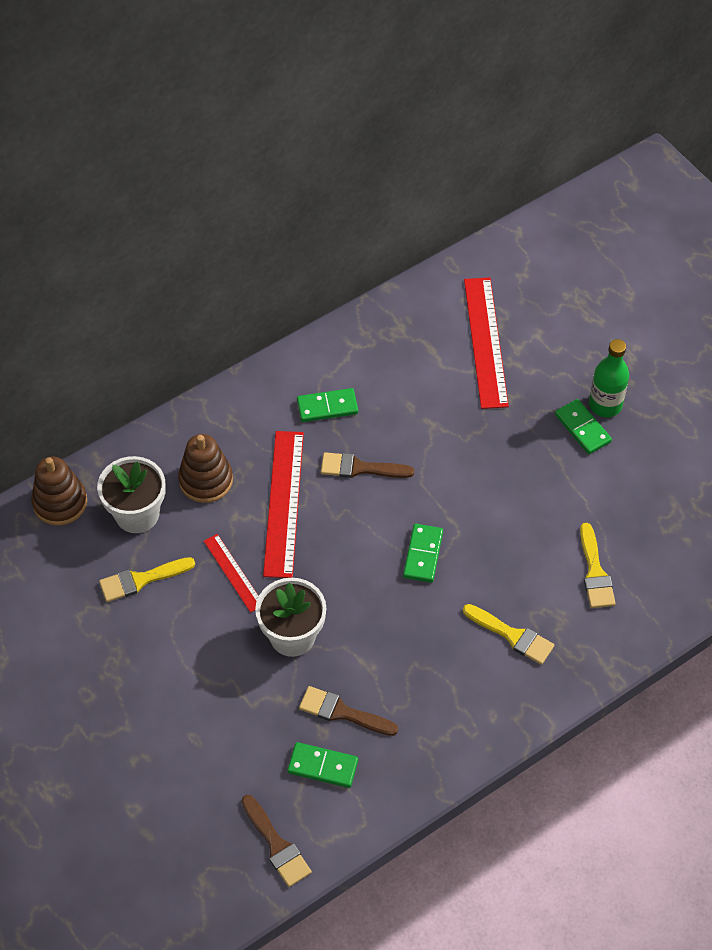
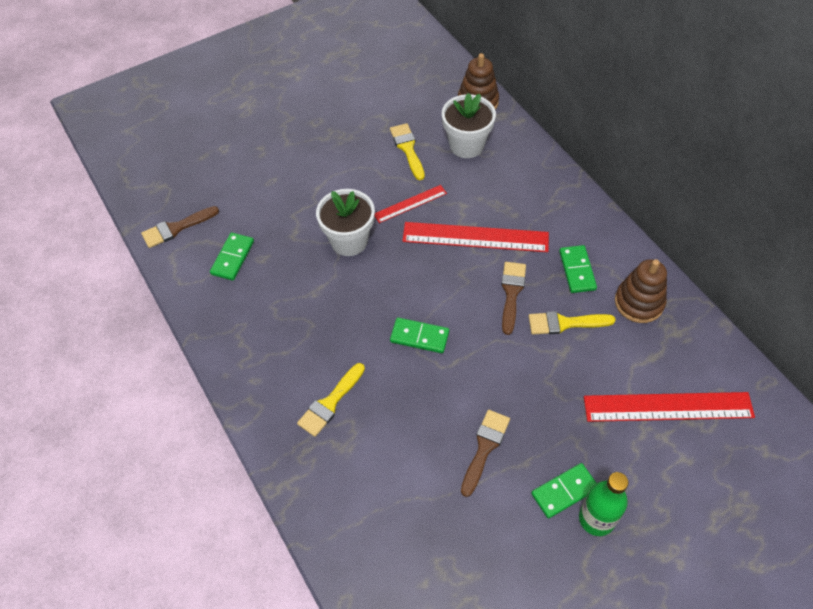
camera: 95 degrees right, 0 degrees up
brown stacking toy [178,434,233,503] -> brown stacking toy moved to [615,259,667,323]
brown brush [299,686,398,736] -> brown brush moved to [461,410,510,497]
yellow brush [580,523,616,608] -> yellow brush moved to [528,311,616,335]

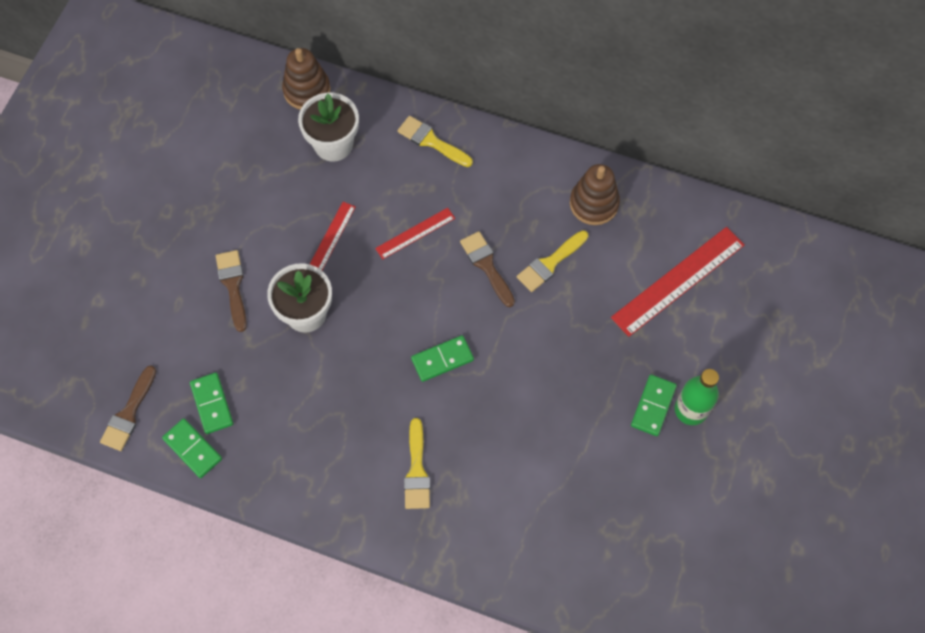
camera: 40 degrees left, 10 degrees up
yellow brush [390,123,425,180] -> yellow brush moved to [397,116,473,167]
red ruler [402,222,549,252] -> red ruler [375,208,455,260], size x0.55
brown brush [461,410,510,497] -> brown brush moved to [216,250,247,332]
green domino [559,245,597,293] -> green domino moved to [162,418,222,478]

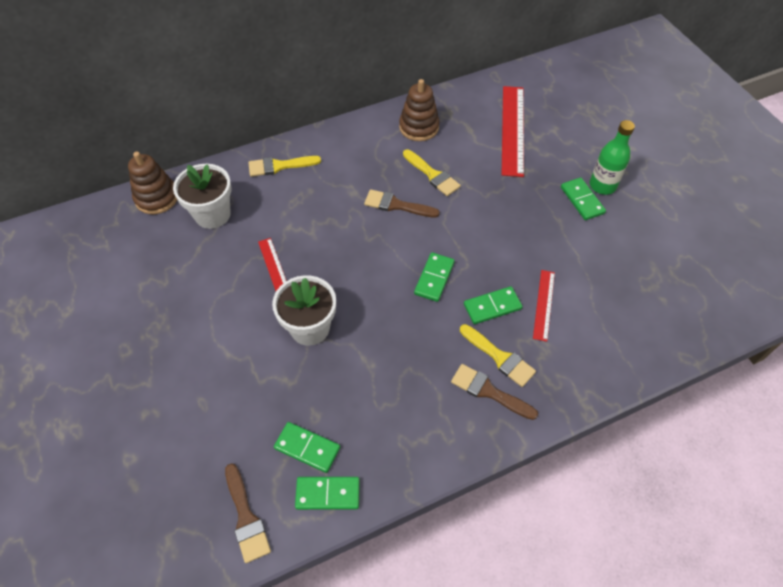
camera: 45 degrees left, 10 degrees down
brown brush [216,250,247,332] -> brown brush moved to [451,364,538,420]
red ruler [375,208,455,260] -> red ruler moved to [533,270,555,342]
yellow brush [517,230,588,292] -> yellow brush turned 45 degrees counterclockwise [403,149,461,196]
none -> green domino [464,286,523,324]

